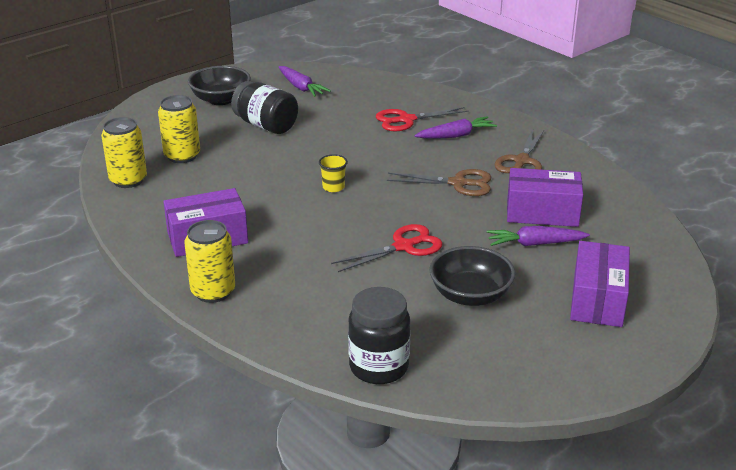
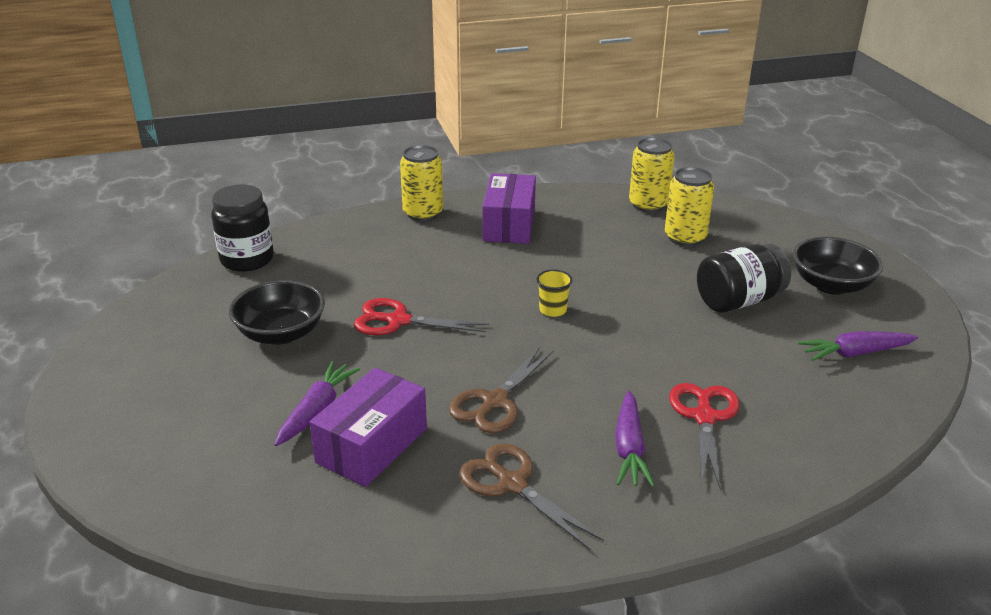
camera: 115 degrees right, 0 degrees up
red scissors [331,224,443,272] -> red scissors turned 105 degrees clockwise [354,298,489,335]
purple box [570,241,630,327] -> none

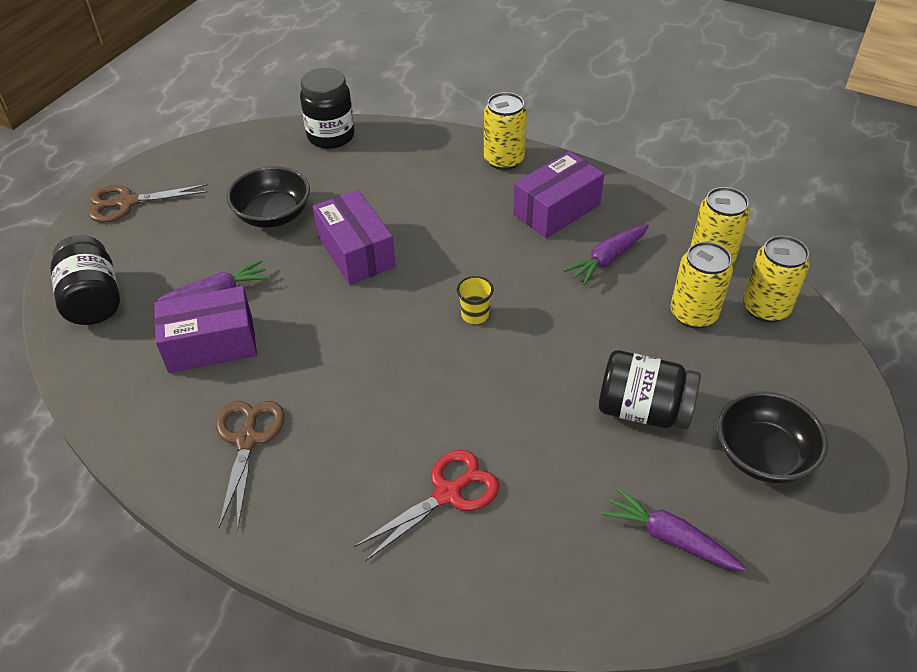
camera: 45 degrees right, 15 degrees up
red scissors [354,298,489,335] -> purple box [313,190,396,285]
brown scissors [449,347,554,433] -> brown scissors moved to [89,184,208,223]
purple carrot [615,391,655,487] -> purple carrot moved to [563,224,649,286]
none -> black jar [50,235,120,325]
none -> yellow can [743,236,810,322]

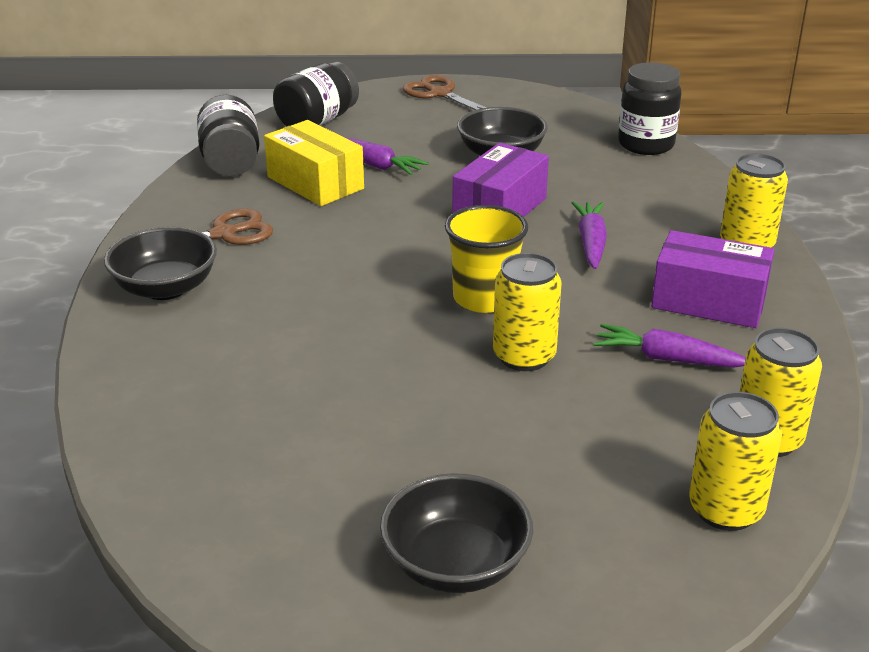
camera: 60 degrees right, 15 degrees down
purple box [154,286,257,373] -> yellow box [264,120,364,206]
red scissors [354,450,499,561] -> none
yellow cup [457,276,494,324] -> yellow cup [445,205,528,313], size x1.84
black jar [599,350,701,429] -> black jar moved to [197,95,259,176]
purple carrot [603,488,746,571] -> purple carrot moved to [571,201,607,269]
yellow can [671,242,733,328] -> yellow can moved to [493,253,562,371]
none -> black bowl [104,227,217,300]

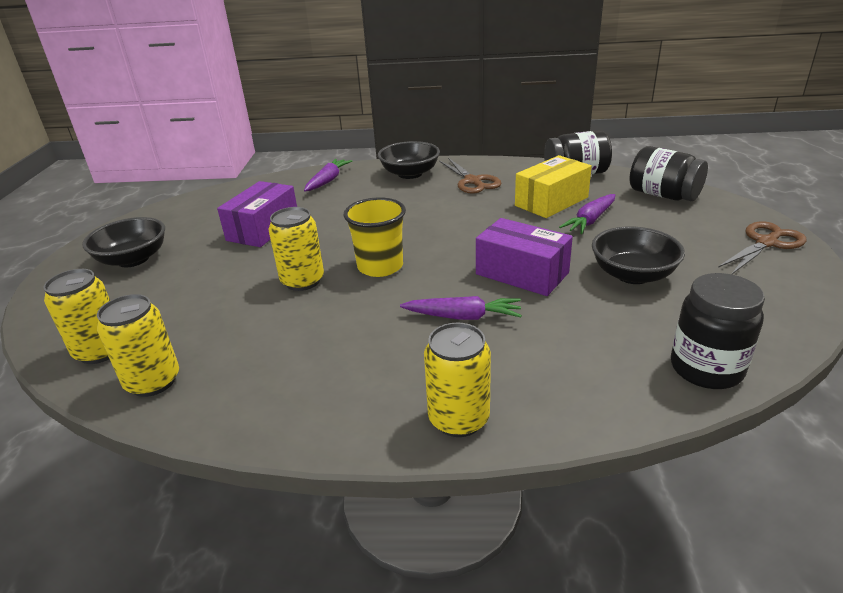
camera: 95 degrees right, 0 degrees up
purple carrot [594,324,746,368] -> purple carrot moved to [304,159,352,191]
purple box [651,230,774,328] -> purple box moved to [217,181,297,247]

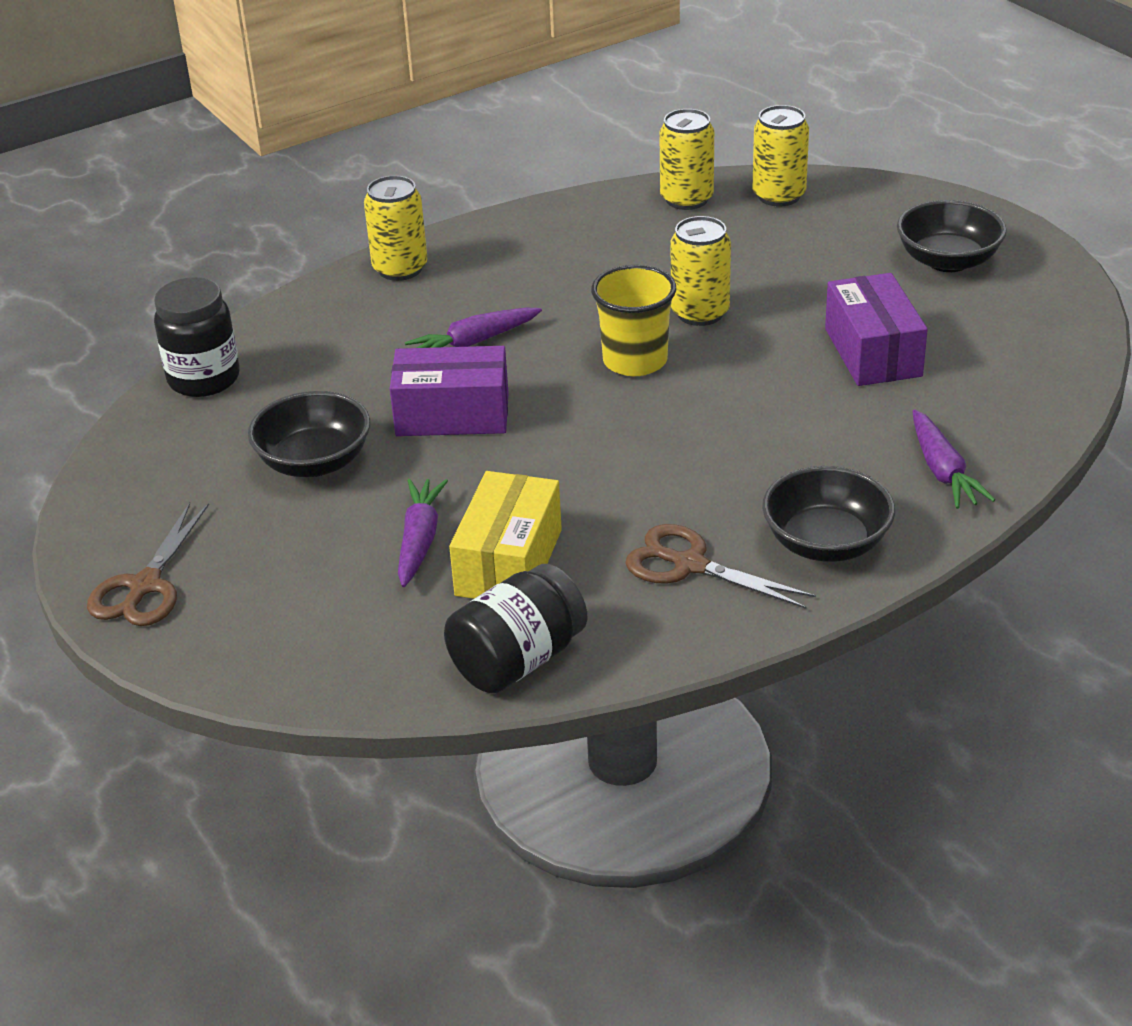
camera: 145 degrees right, 5 degrees up
black jar [629,146,708,201] -> none

